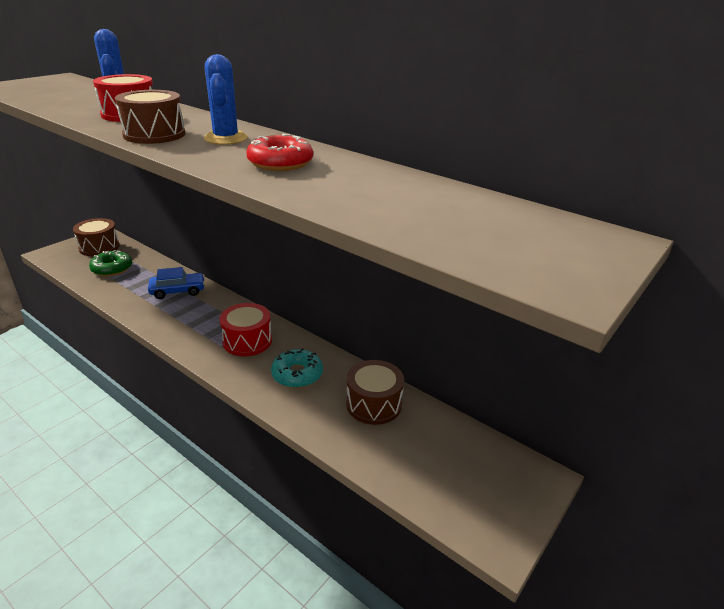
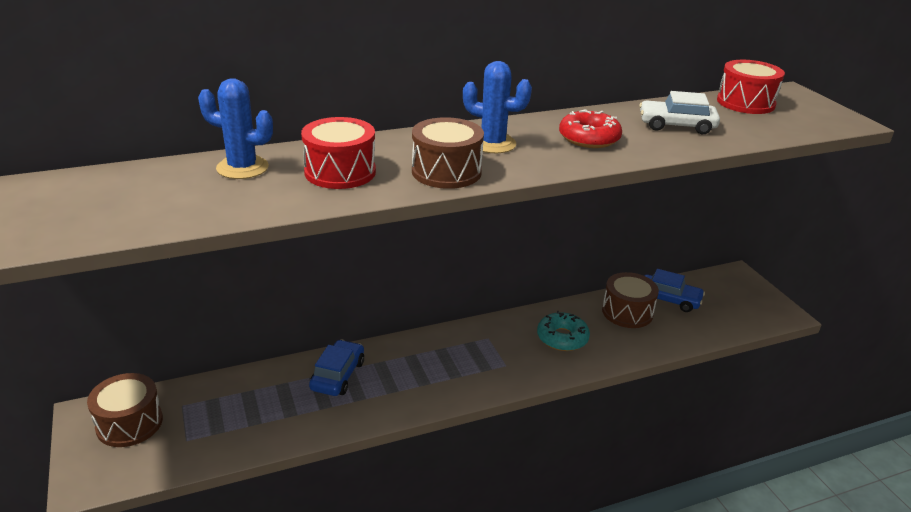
camera: 60 degrees left, 0 degrees up
green donut [89,250,132,276] -> none
red drum [219,303,272,356] -> red drum moved to [717,60,785,114]
none -> white car [639,91,720,134]
none -> blue car [644,269,705,312]

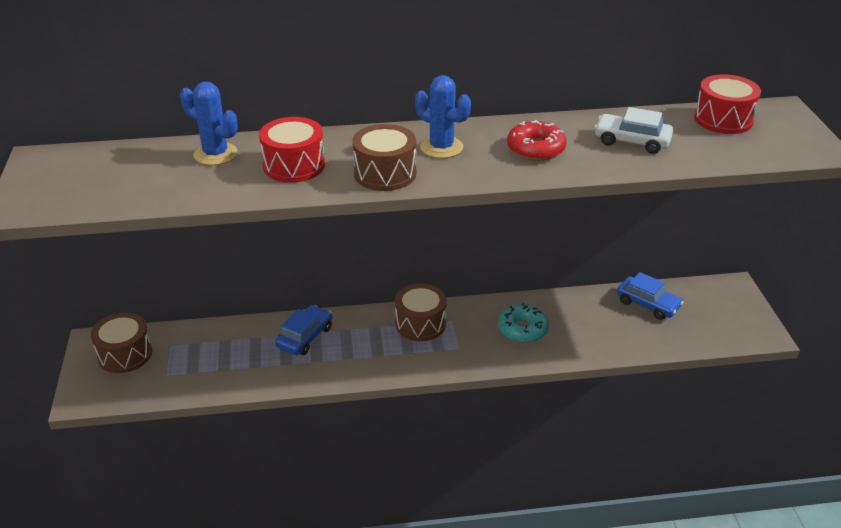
camera: 15 degrees right, 5 degrees up
brown drum [602,272,659,328] -> brown drum moved to [395,283,447,341]

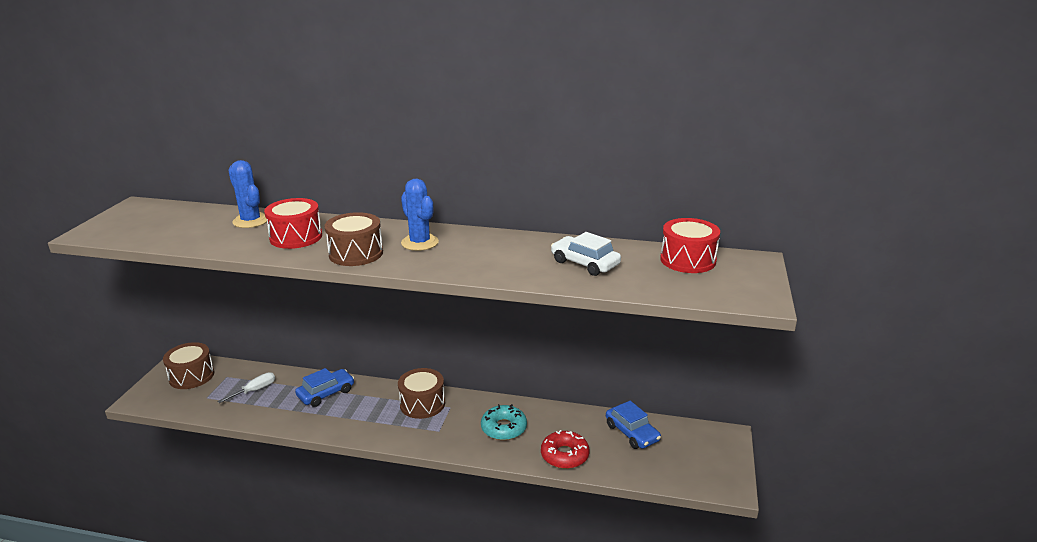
camera: 20 degrees right, 10 degrees down
red donut [507,120,566,161] -> red donut moved to [541,430,590,469]
none -> white screwdriver [217,372,275,403]

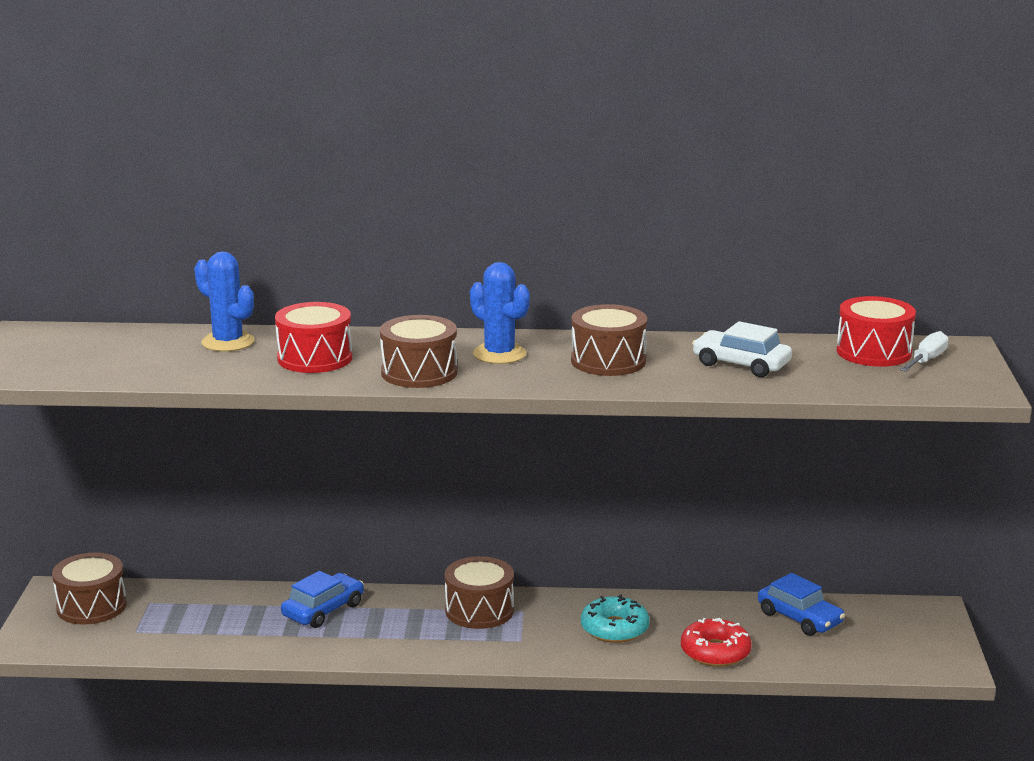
camera: 10 degrees left, 5 degrees down
white screwdriver [217,372,275,403] -> white screwdriver moved to [900,331,949,372]
none -> brown drum [571,304,647,376]

